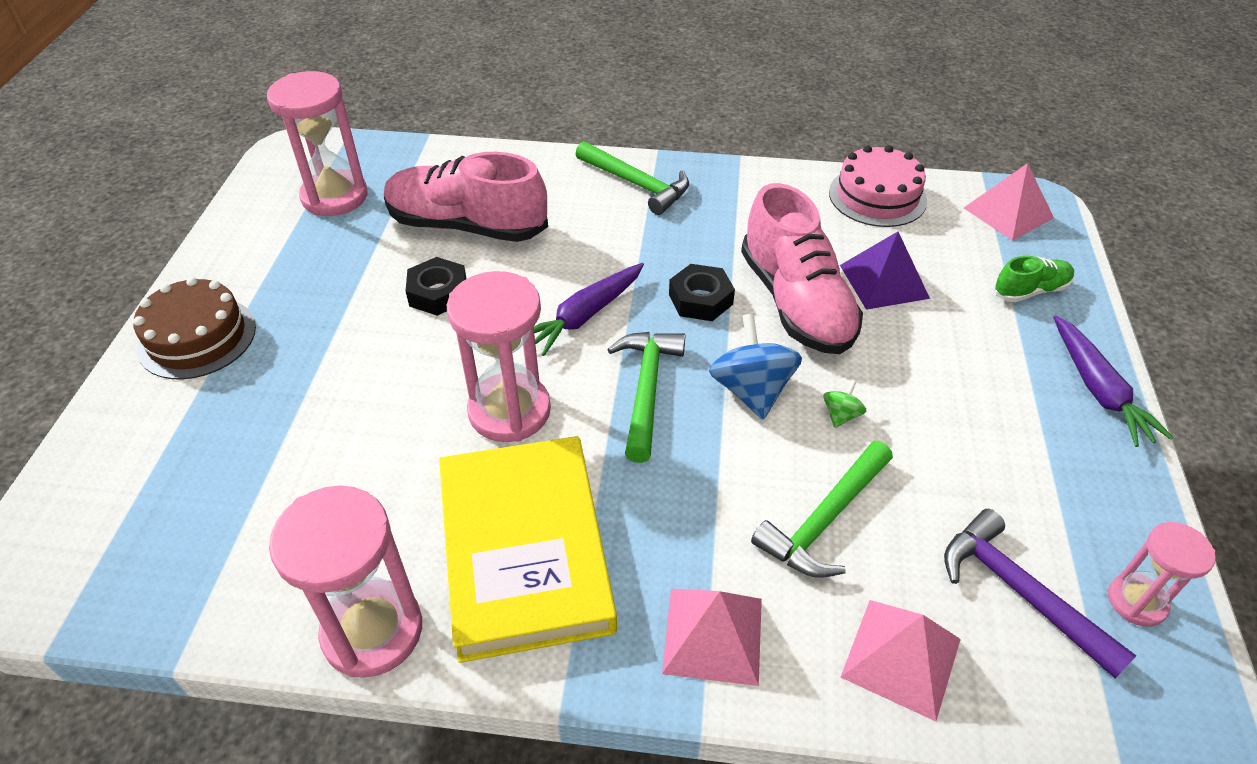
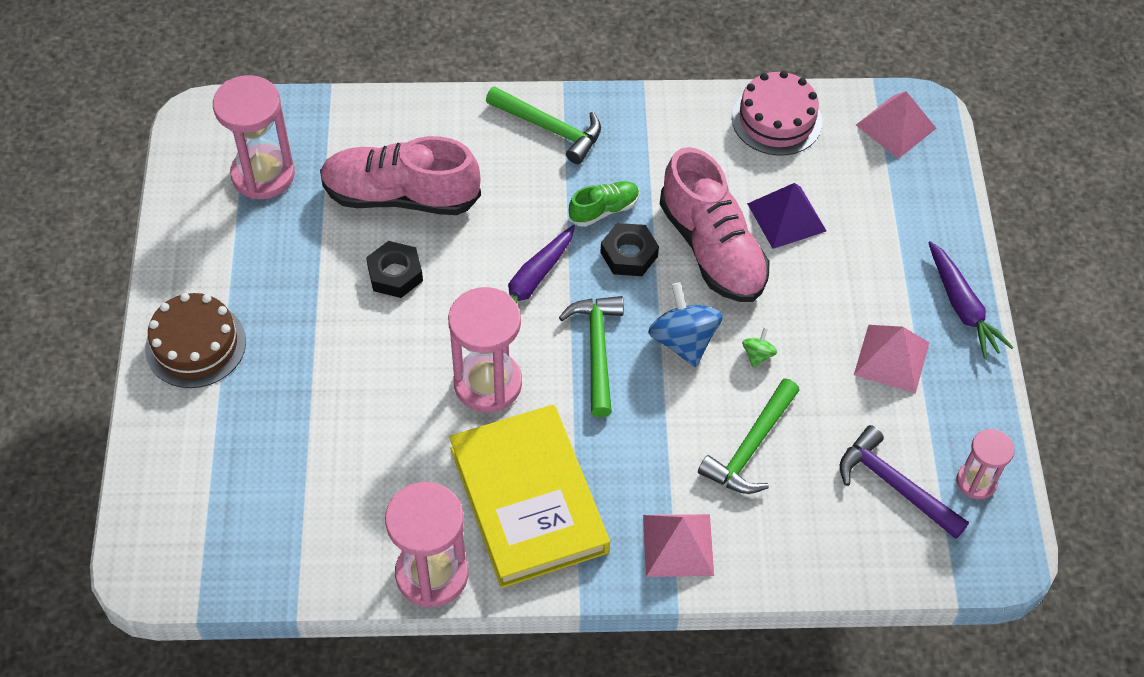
camera: 10 degrees left, 10 degrees up
pink pyramid [841,600,961,721] -> pink pyramid moved to [854,325,930,393]
green shoe [993,256,1074,302] -> green shoe moved to [569,181,639,227]

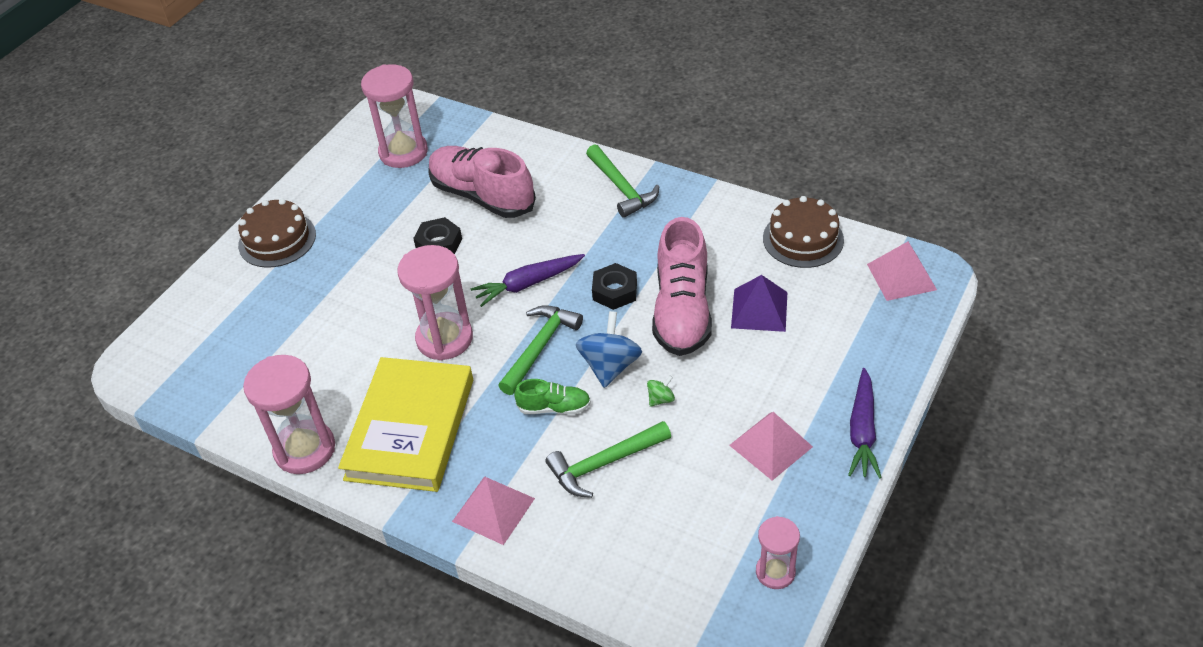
camera: 35 degrees right, 10 degrees down
green shoe [569,181,639,227] -> green shoe moved to [514,379,591,415]
pink cake [732,71,822,156] -> brown cake [763,196,844,268]
purple hammer [840,425,969,539] -> none

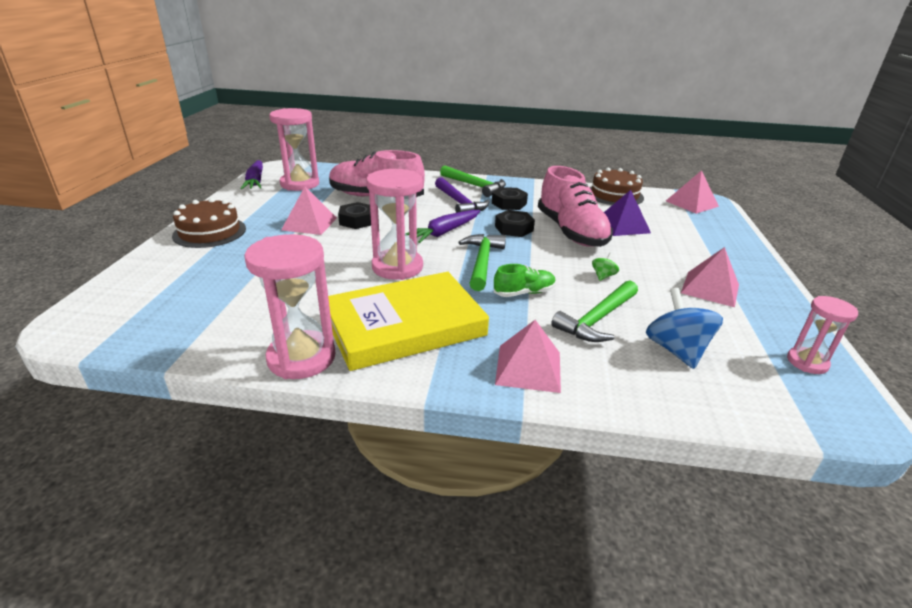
camera: 25 degrees left, 15 degrees down
yellow book [338,357,473,492] -> yellow book turned 75 degrees clockwise [328,272,489,371]
blue spinning top [576,311,642,388] -> blue spinning top moved to [646,288,723,369]
purple carrot [848,368,882,479] -> purple carrot moved to [240,160,263,189]
none -> pink pyramid [281,187,337,235]
none -> purple hammer [435,177,490,213]
none -> black nut [492,187,528,210]

